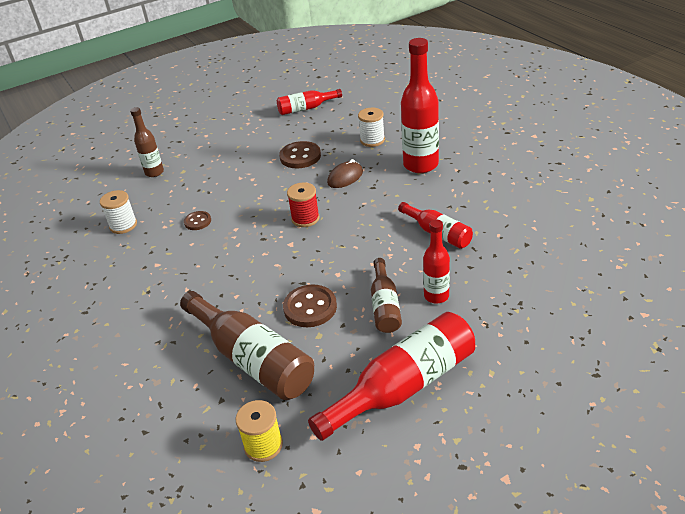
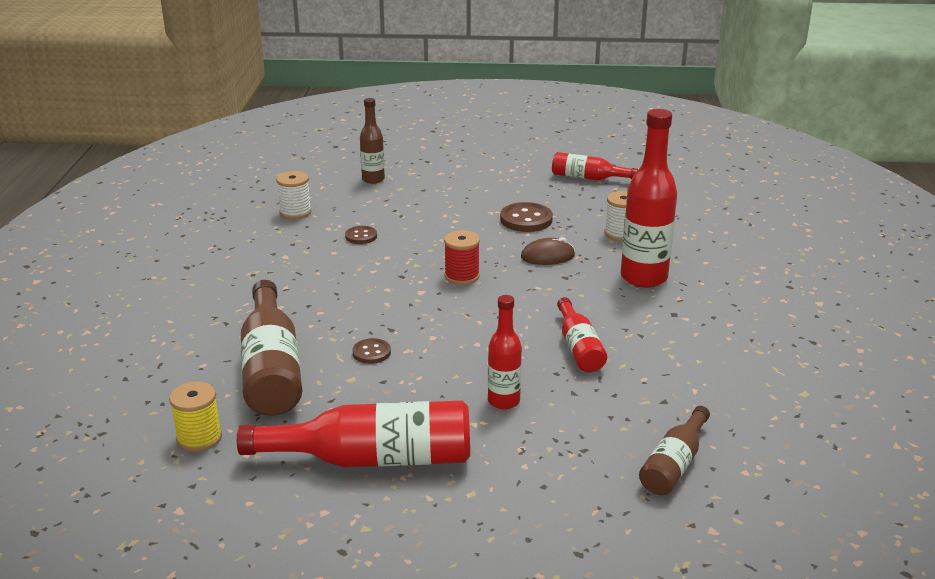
camera: 30 degrees right, 10 degrees down
brown button [283,285,337,327] -> brown button [352,338,391,364], size x0.59
brown bottle [371,258,402,333] -> brown bottle moved to [639,406,710,495]

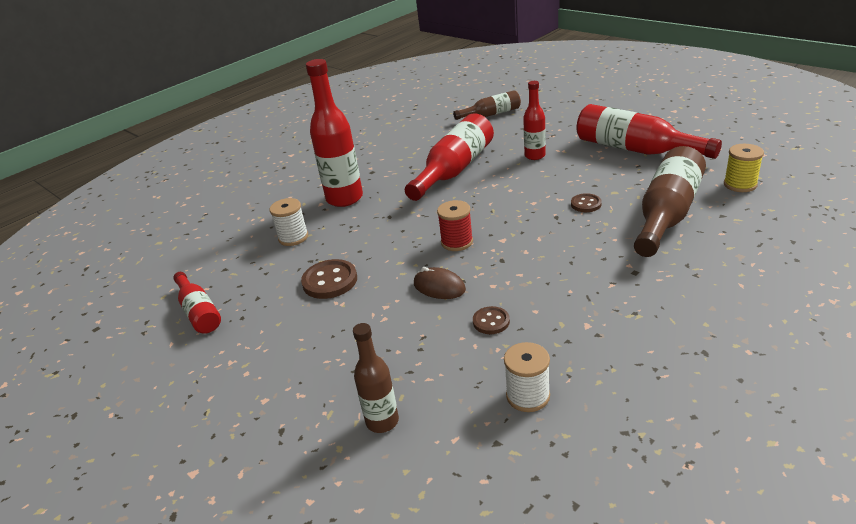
camera: 135 degrees left, 5 degrees up
brown mouse [521,237,575,265] -> brown mouse moved to [414,267,466,299]
red bottle [557,297,607,372] -> red bottle [405,113,494,201], size x1.75

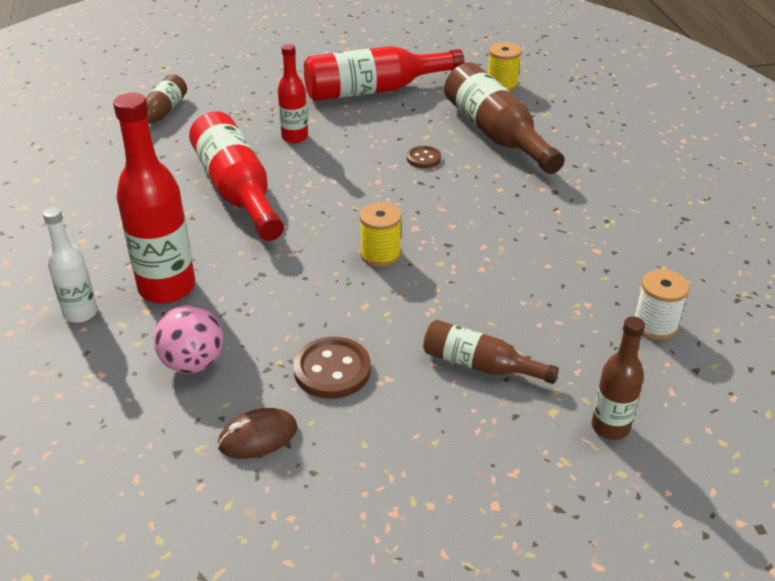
camera: 60 degrees left, 5 degrees up
red bottle [173,272,221,334] -> none
white spool [269,198,308,246] -> pink ball [153,305,223,374]
brown mouse [414,267,466,299] -> brown mouse moved to [218,408,297,459]
red spool [437,200,473,251] -> yellow spool [359,202,402,267]
brown button [473,306,510,334] -> none
none -> white bottle [43,207,98,323]
none -> brown bottle [423,320,559,384]

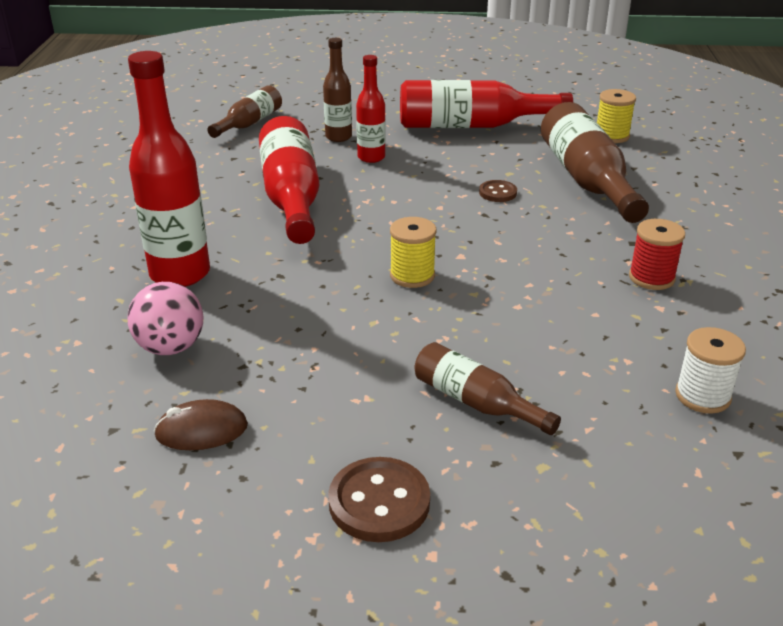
camera: 15 degrees right, 5 degrees down
white bottle [43,207,98,323] -> none
brown button [293,337,371,399] -> brown button moved to [328,457,430,542]
brown bottle [592,316,645,440] -> brown bottle moved to [323,38,352,142]
none -> red spool [629,219,685,290]

